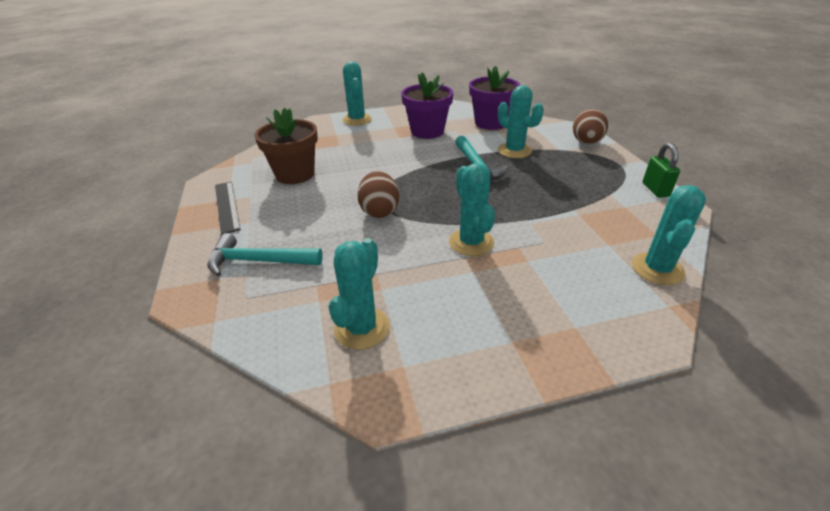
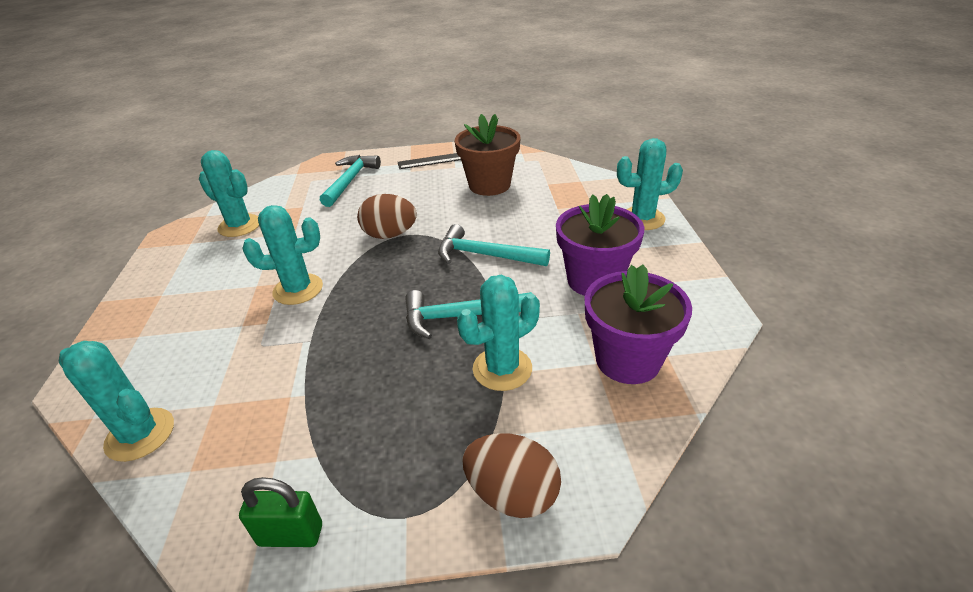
camera: 100 degrees right, 0 degrees up
none -> turquoise hammer [438,224,550,266]

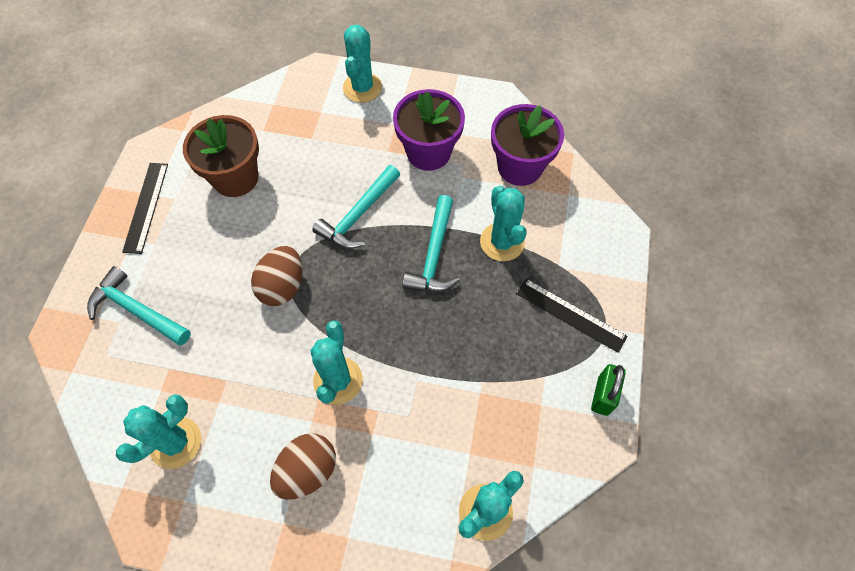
camera: 75 degrees left, 25 degrees up
brown egg [462,433,561,518] -> brown egg moved to [270,433,336,500]
none -> black ruler [516,279,628,353]

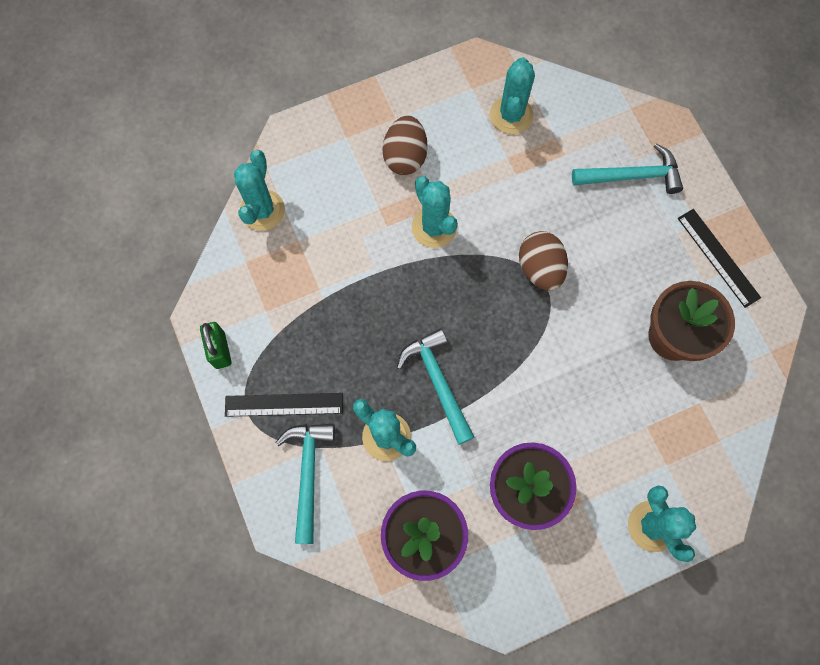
camera: 145 degrees right, 10 degrees up
turquoise hammer [312,165,400,249] -> turquoise hammer moved to [275,424,335,544]

